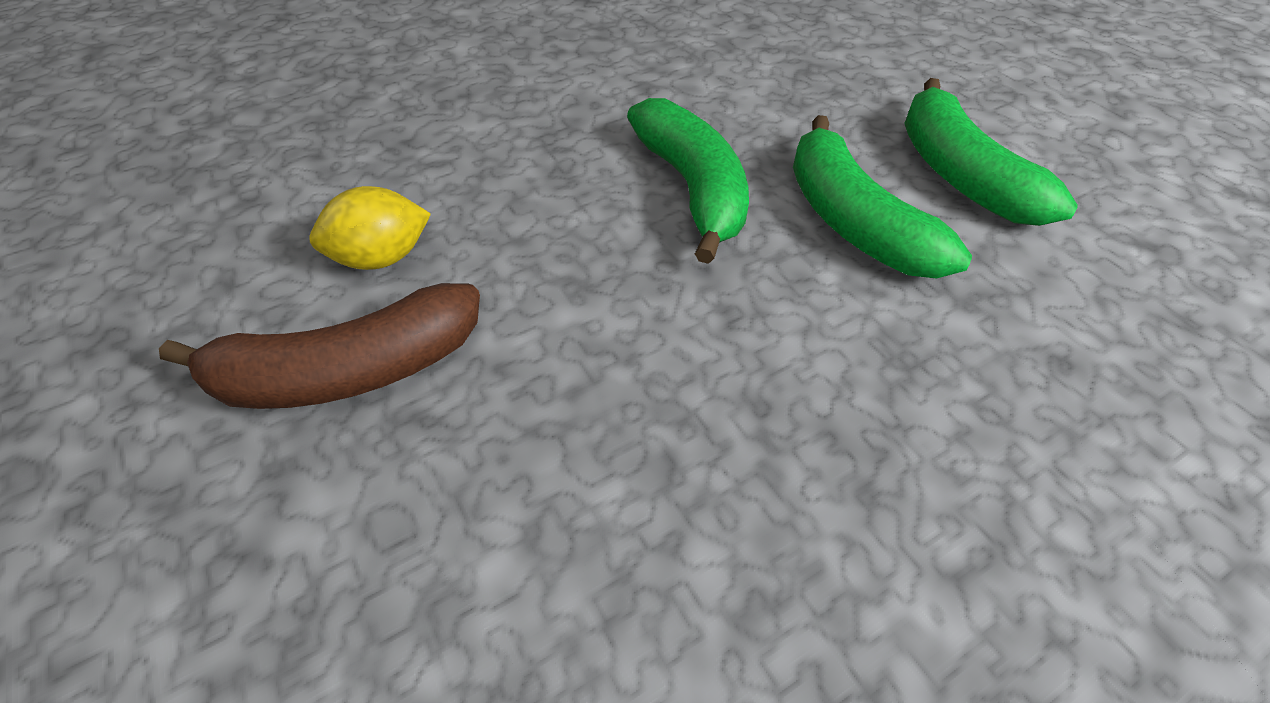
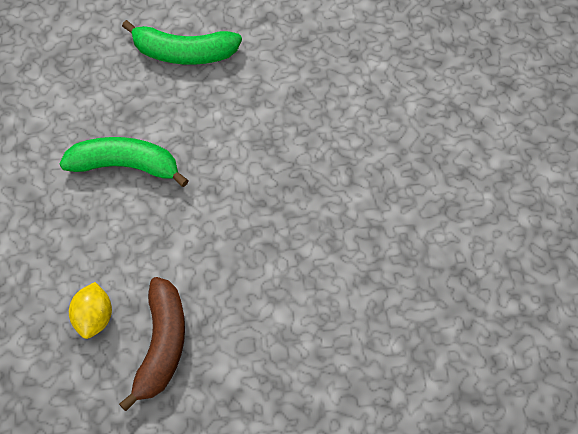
camera: 65 degrees left, 10 degrees up
green banana [793,115,972,279] -> none

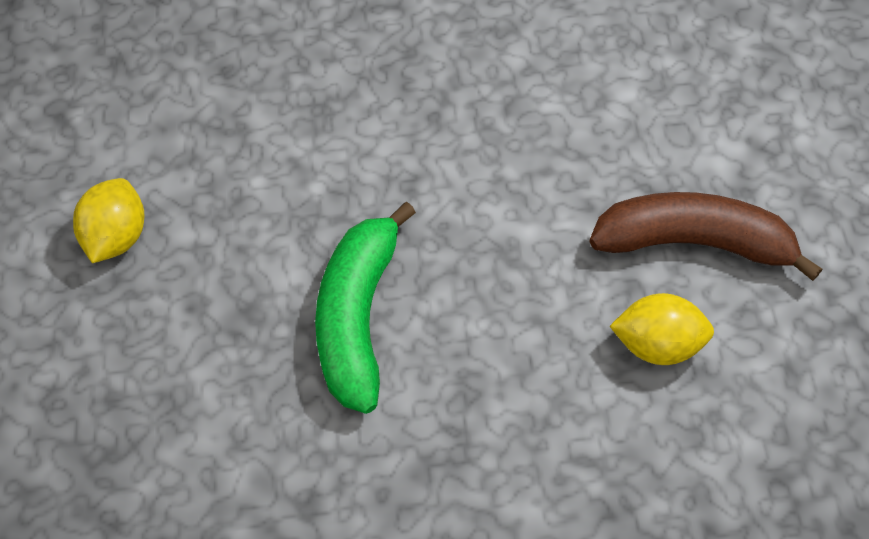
camera: 90 degrees left, 0 degrees up
green banana [122,20,242,65] -> yellow lemon [73,178,145,263]

